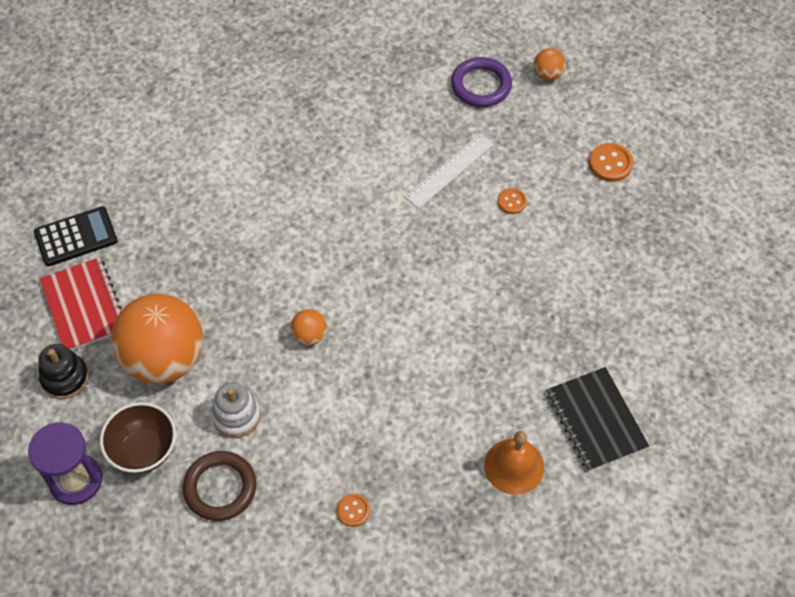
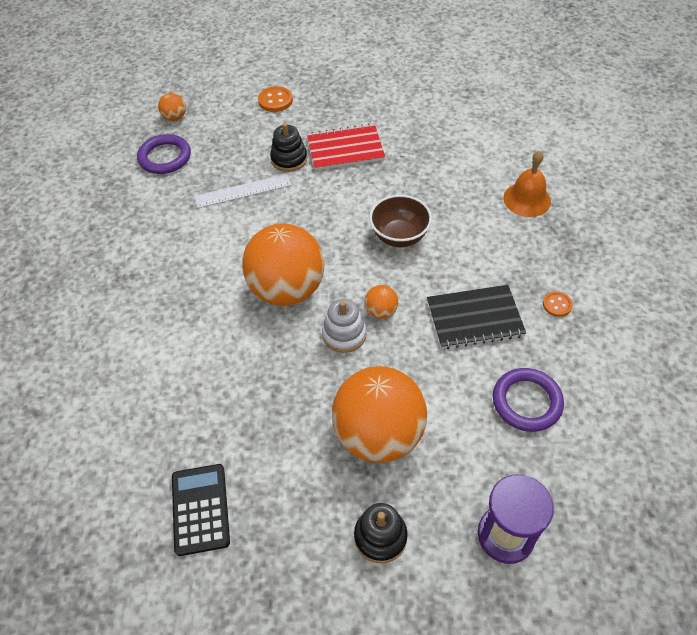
camera: 75 degrees left, 5 degrees down
red notebook [40,257,122,351] -> red notebook moved to [307,123,385,171]
brown bowl [100,402,176,474] -> brown bowl moved to [369,195,432,247]
brown ring [183,451,257,521] -> purple ring [493,368,564,432]
white stacking toy [211,382,261,438] -> white stacking toy moved to [322,299,367,353]
white ruler [405,134,494,209] -> white ruler turned 75 degrees counterclockwise [194,174,292,208]
orange button [498,188,527,214] -> black stacking toy [270,123,307,172]
black notebook [547,367,649,472] -> black notebook moved to [427,285,526,349]
none -> orange ball [242,223,325,306]

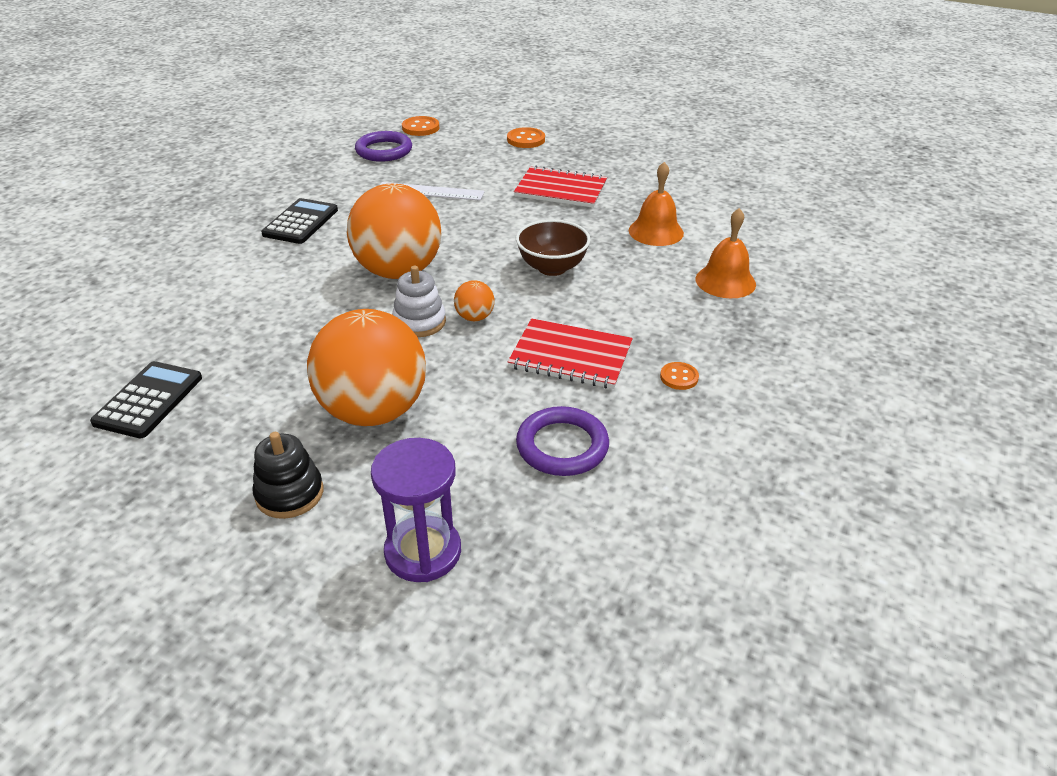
camera: 25 degrees right, 15 degrees down
orange ball [158,93,186,121] -> orange button [402,116,439,136]
black stacking toy [270,123,307,172] -> none
black notebook [427,285,526,349] -> red notebook [508,318,633,389]
none -> black calculator [261,198,338,244]
none -> orange bell [629,162,684,246]

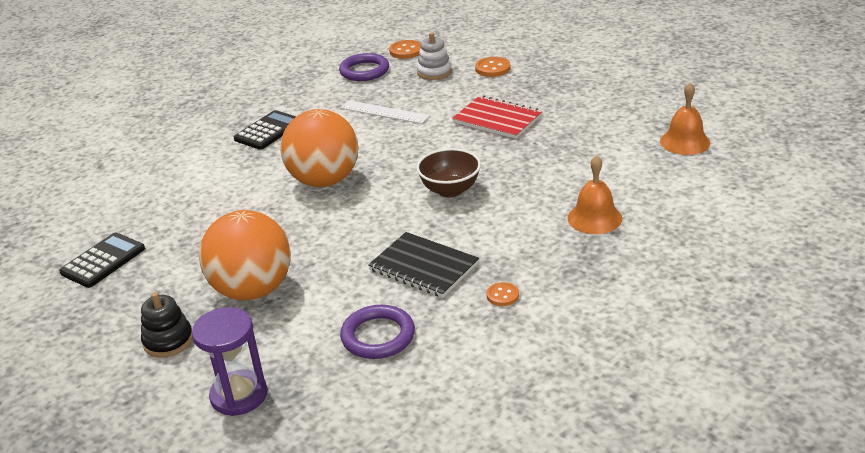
camera: 20 degrees right, 5 degrees down
white stacking toy [392,266,446,337] -> white stacking toy moved to [417,32,452,80]
orange ball [454,280,495,321] -> none
red notebook [508,318,633,389] -> black notebook [368,232,479,298]
orange bell [629,162,684,246] -> orange bell moved to [660,82,710,155]

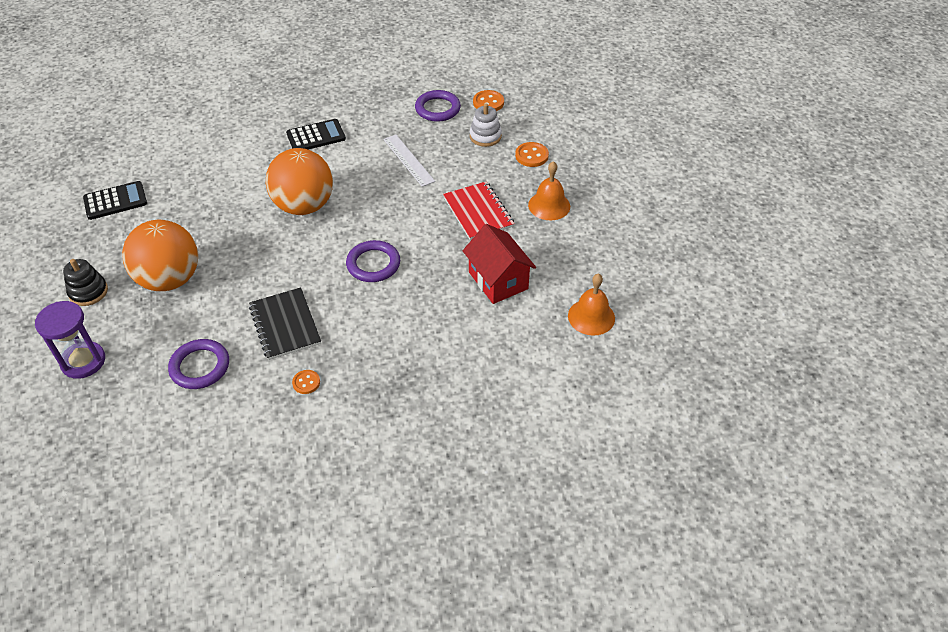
camera: 30 degrees right, 15 degrees up
brown bowl [416,148,481,198] -> purple ring [346,240,400,282]
orange bell [567,155,622,234] -> orange bell moved to [528,161,570,220]
none -> red house [463,224,536,304]

